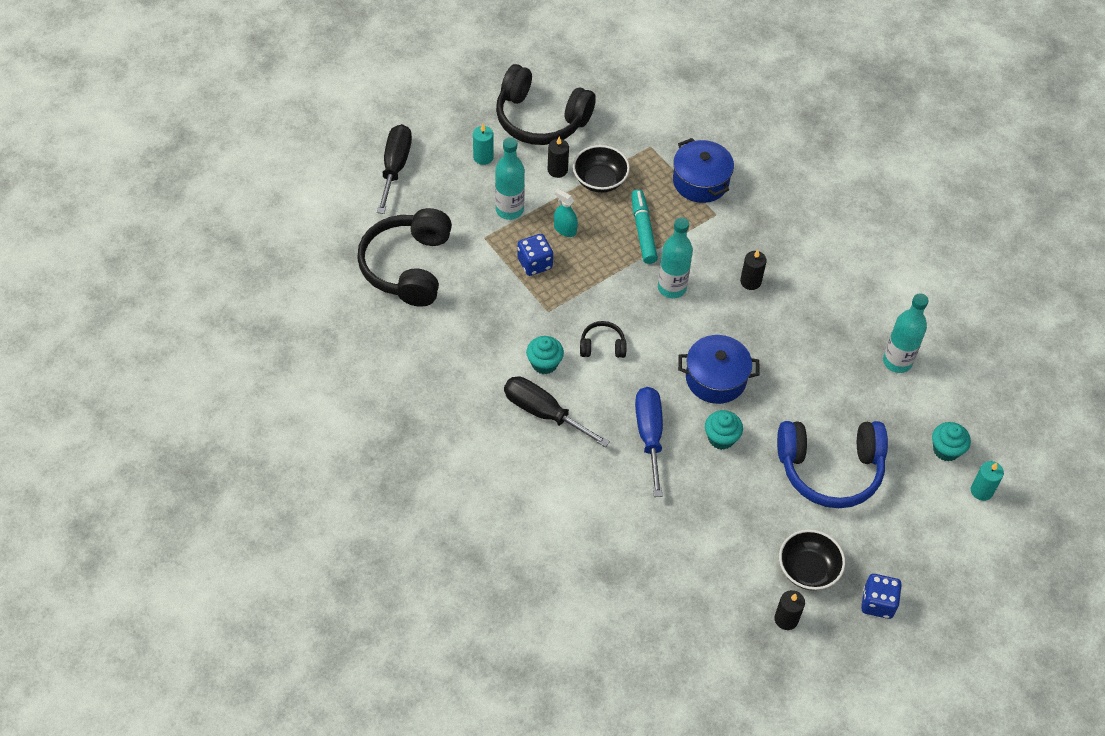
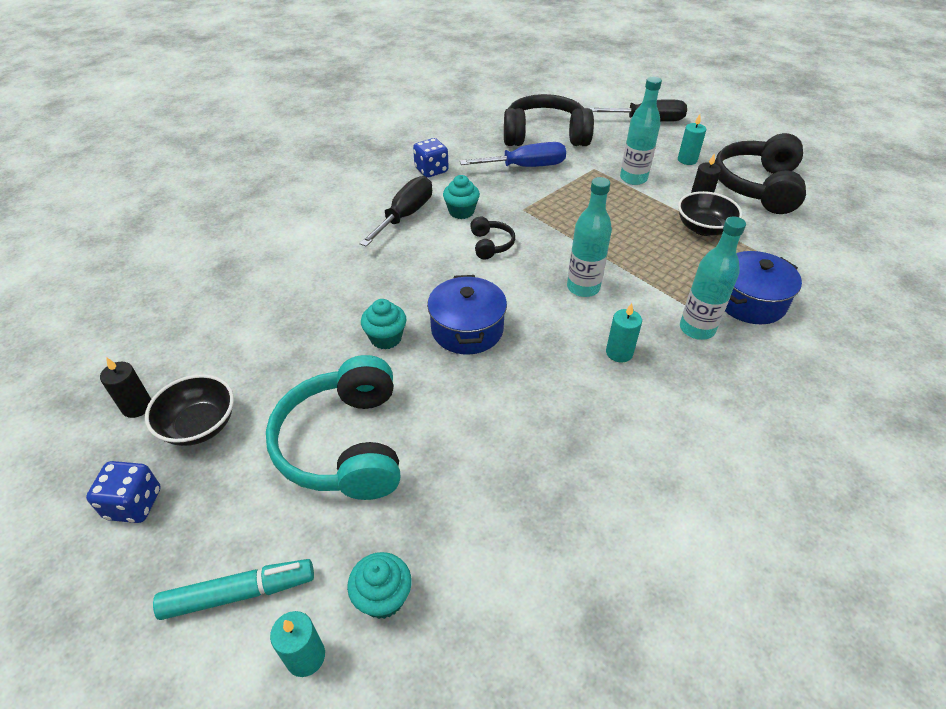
camera: 85 degrees right, 10 degrees down
blue dice [517,234,553,276] -> blue dice moved to [413,138,449,178]
turquoise spray bottle [554,189,578,237] -> none
turquoise marker [631,189,658,264] -> turquoise marker moved to [153,559,314,620]
blue screwdriver [635,387,663,497] -> blue screwdriver moved to [460,142,566,167]
black candle [740,250,767,290] -> turquoise candle [606,303,642,362]
blue headphones [777,421,888,508] -> turquoise headphones [266,355,400,500]
turquoise bottle [883,293,929,373] -> turquoise bottle moved to [680,217,746,340]

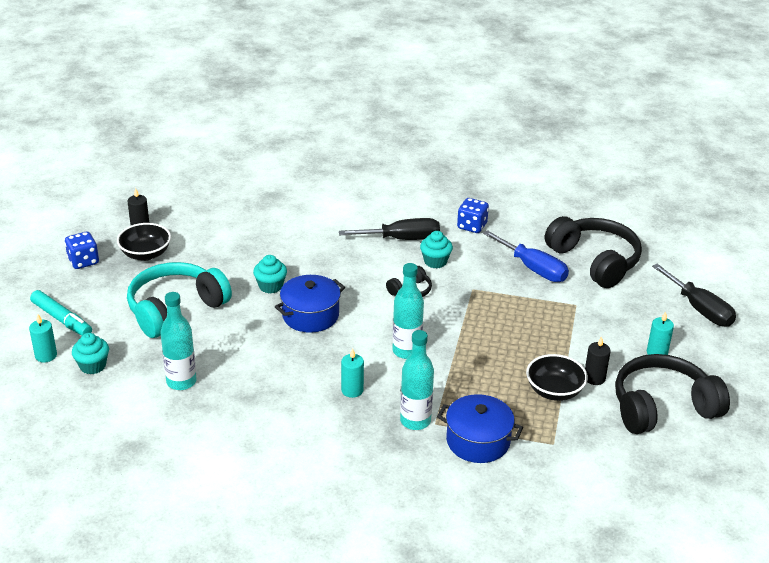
camera: 55 degrees right, 10 degrees down
turquoise bottle [620,77,662,185] -> turquoise bottle moved to [160,292,197,390]

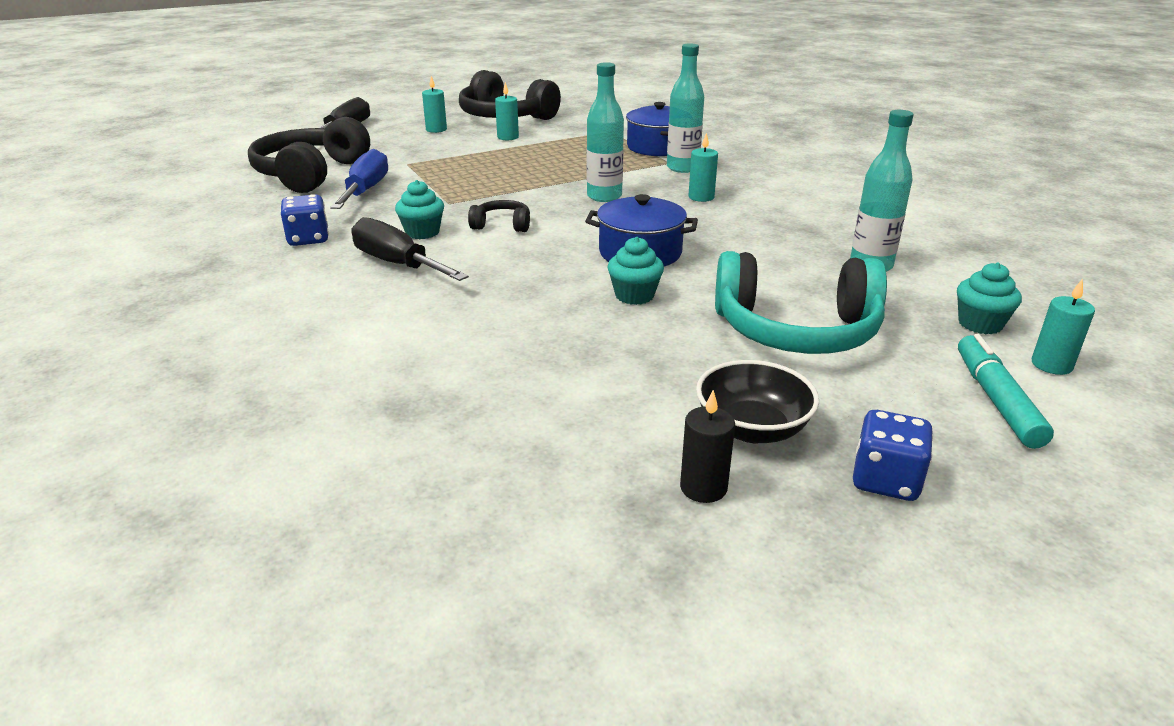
camera: 130 degrees left, 5 degrees down
black bowl [526,354,588,401] -> none
black candle [585,336,611,385] -> turquoise candle [495,82,519,140]

